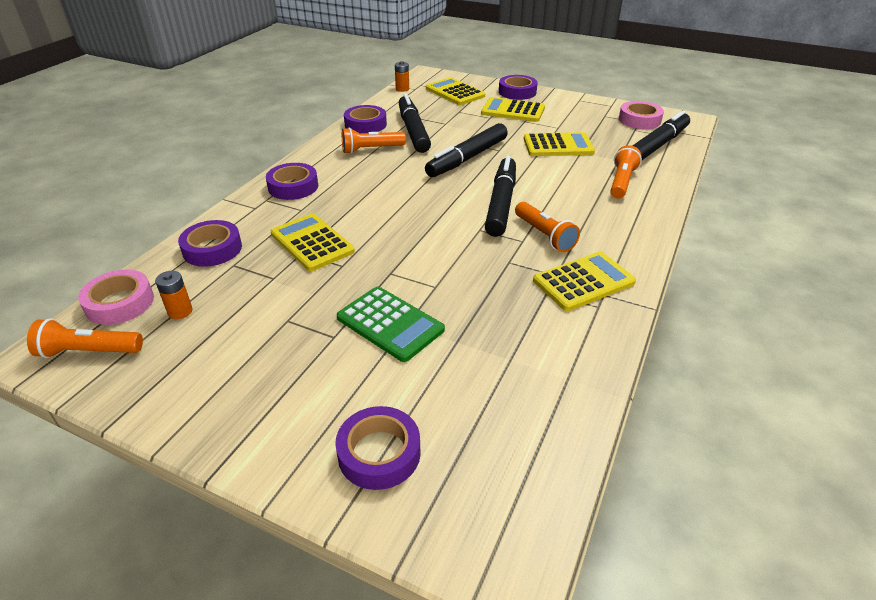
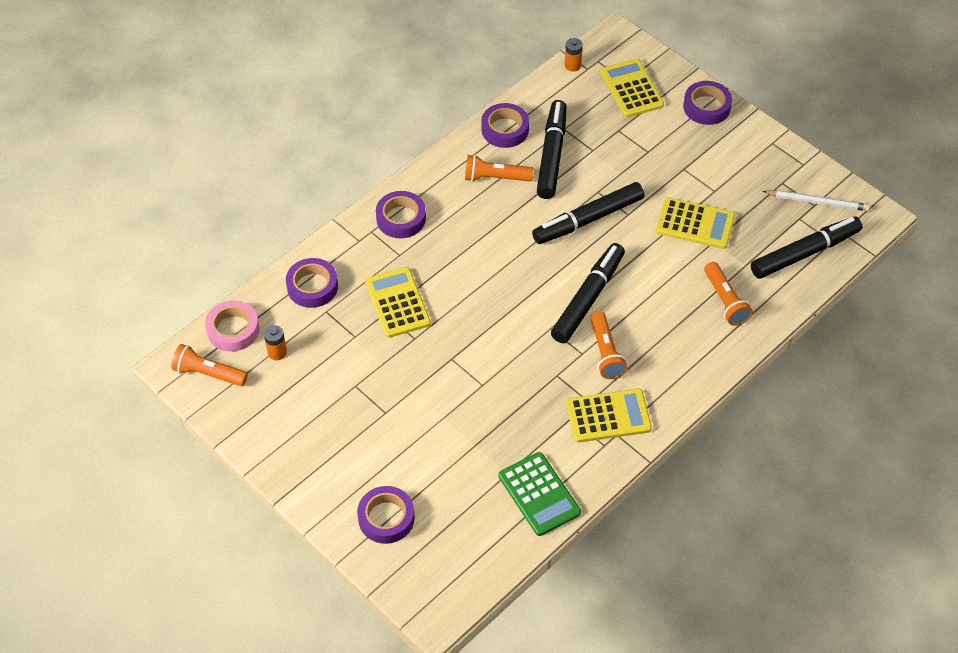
camera: 20 degrees right, 15 degrees up
green calculator [337,287,445,362] -> green calculator moved to [499,452,581,536]
yellow calculator [481,97,545,122] -> none
orange flashlight [610,145,642,198] -> orange flashlight turned 120 degrees clockwise [704,262,753,326]
pink tape [619,101,664,129] -> white pencil [762,190,870,211]

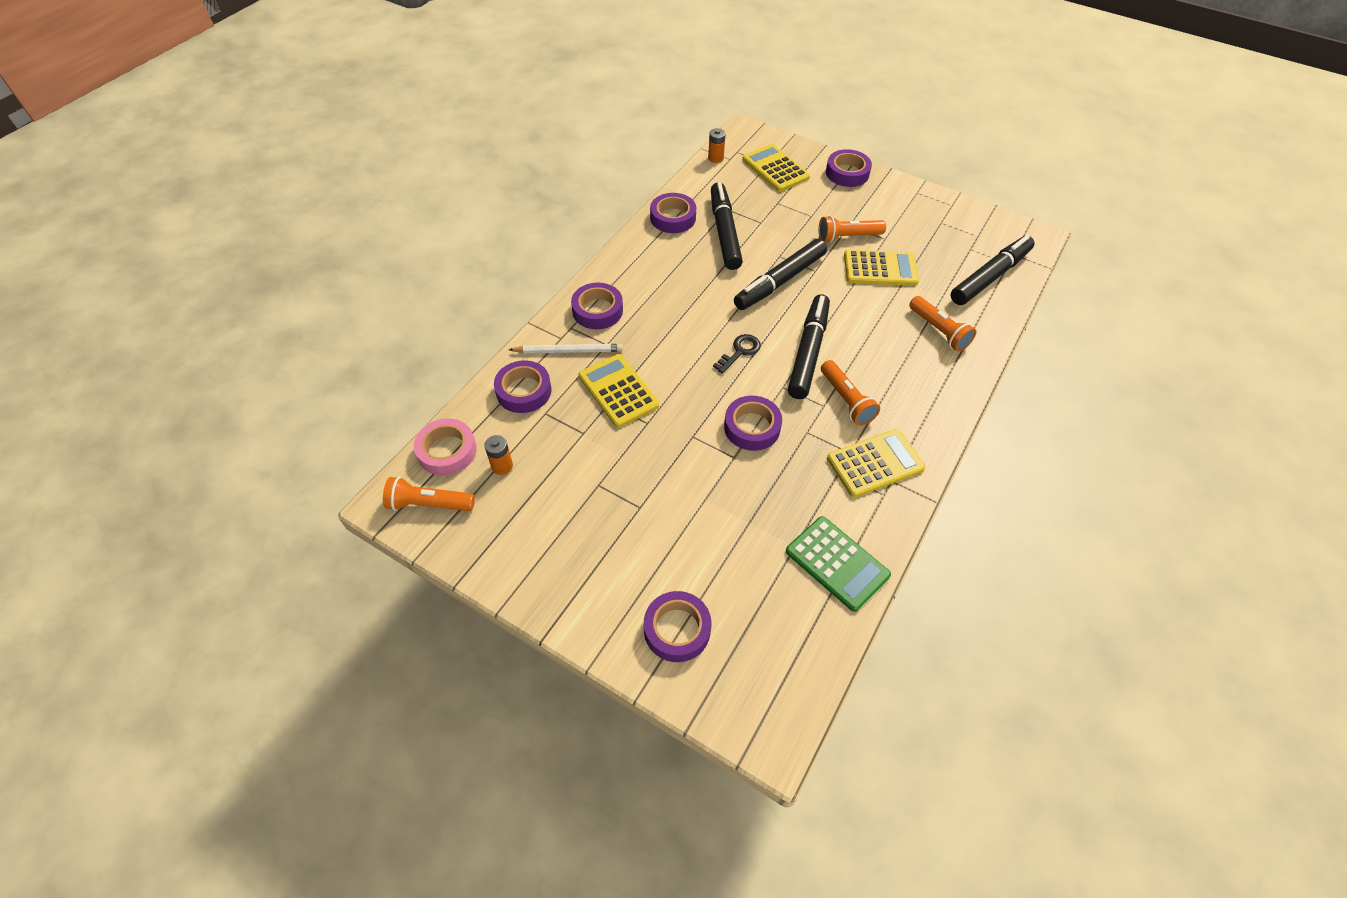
camera: 15 degrees left, 0 degrees up
orange flashlight [465,155,534,182] -> orange flashlight moved to [818,216,886,243]
white pencil [762,190,870,211] -> white pencil moved to [509,344,623,353]
none -> black key [713,334,761,374]
none -> purple tape [724,396,782,451]

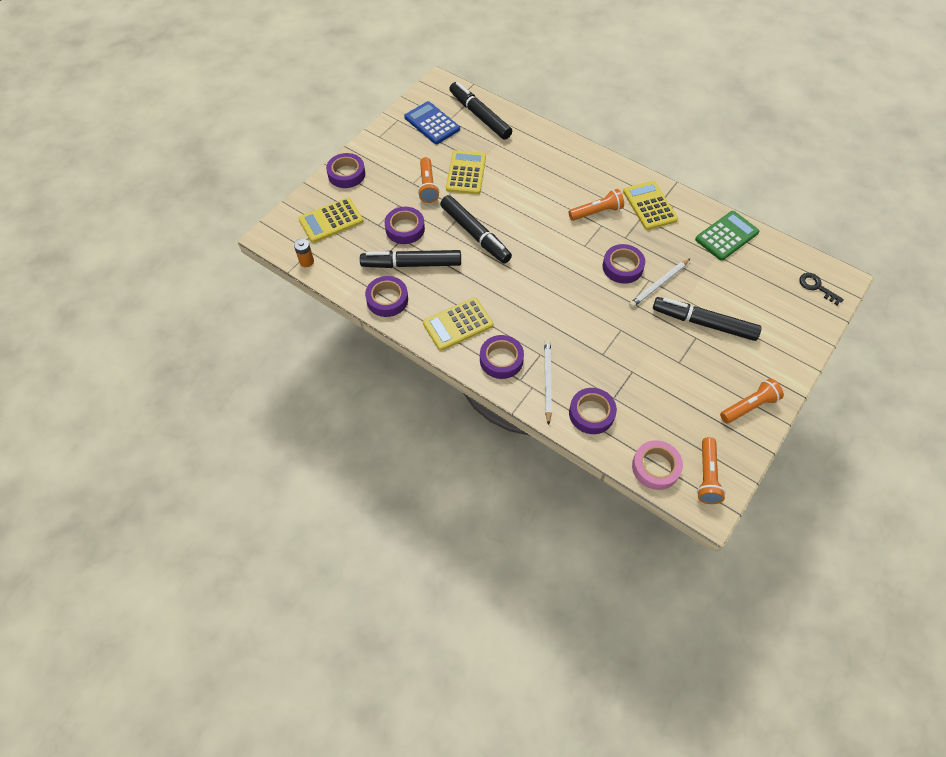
camera: 85 degrees left, 5 degrees up
orange battery [484,435,513,475] -> none
yellow calculator [578,354,659,428] -> yellow calculator moved to [423,297,493,351]
purple tape [644,591,711,662] -> purple tape moved to [385,207,425,244]
black key [713,334,761,374] -> black key moved to [800,273,844,305]
black marker [788,294,830,399] -> black marker moved to [653,297,762,341]
orange flashlight [909,296,976,352] -> orange flashlight moved to [720,378,784,423]
none -> blue calculator [404,101,460,144]
none -> white pencil [629,259,690,308]

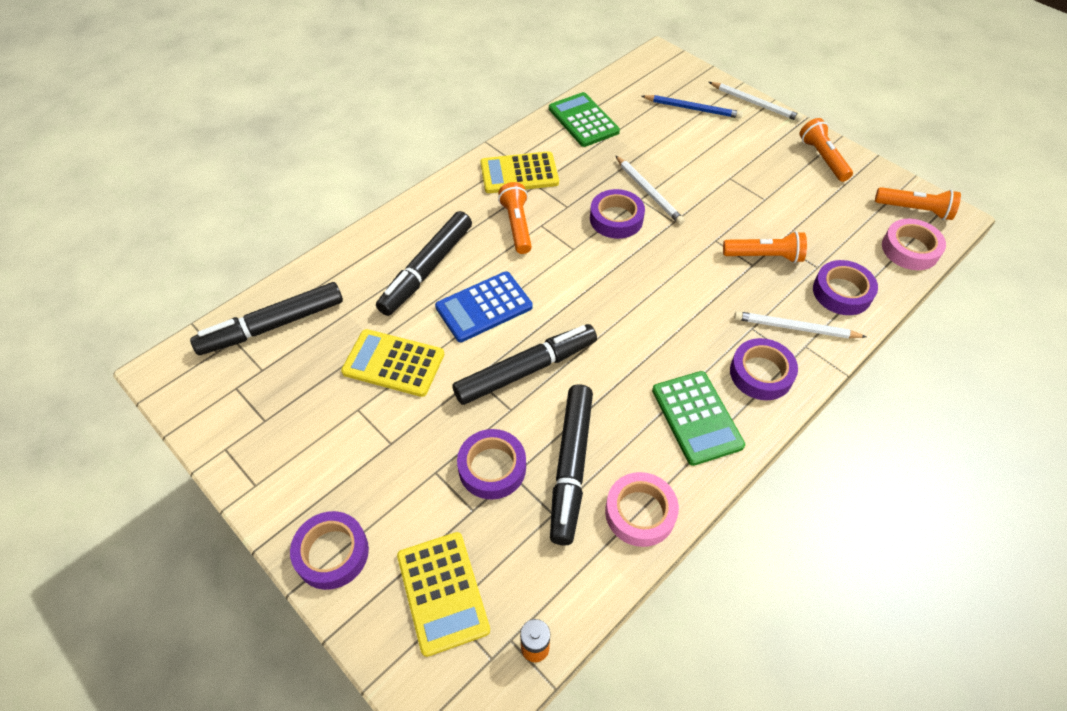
camera: 80 degrees left, 5 degrees down
purple tape [365,276,408,317] -> pink tape [605,472,679,547]
blue calculator [404,101,460,144] -> blue calculator moved to [435,271,533,342]
orange flashlight [418,157,439,203] -> orange flashlight moved to [723,231,807,263]
yellow calculator [423,297,493,351] -> green calculator [652,371,745,466]
black marker [653,297,762,341] -> black marker moved to [376,211,472,316]
black key [800,273,844,305] -> none
none -> blue pencil [641,95,743,119]
none -> white pencil [709,82,802,122]

